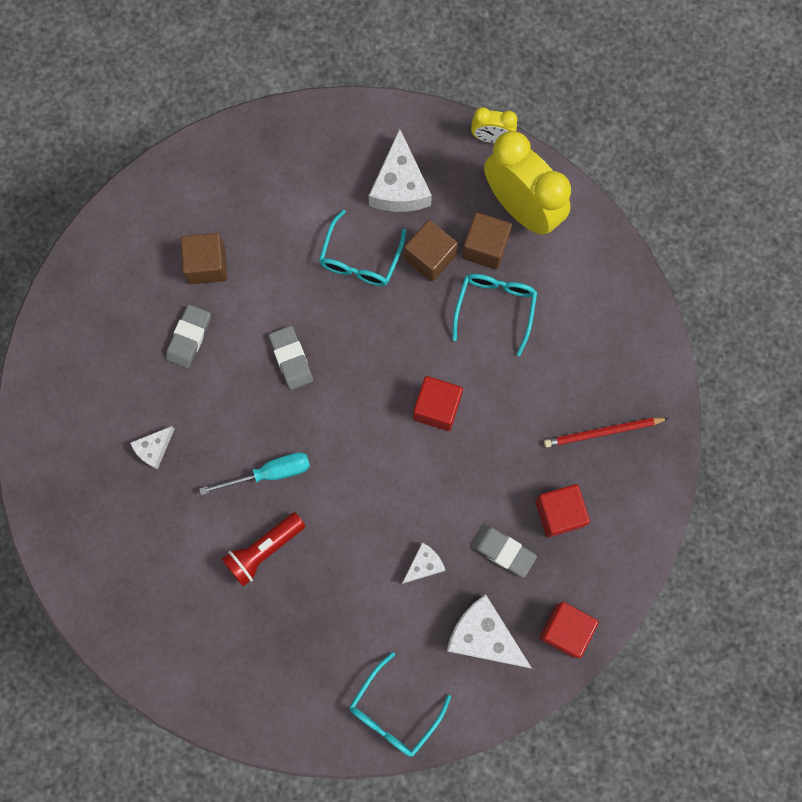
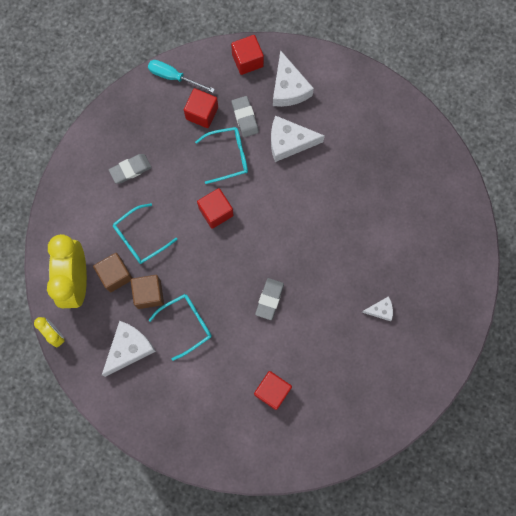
camera: 140 degrees left, 0 degrees up
grey eraser [166,305,211,368] -> grey eraser moved to [109,154,152,184]
brown cube [181,233,227,284] -> red cube [254,371,292,410]
turquoise screwdriver [199,453,310,495] -> turquoise screwdriver moved to [148,60,215,93]
red flashlight [222,512,305,586] -> none
turquoise glasses [349,652,451,756] -> turquoise glasses moved to [195,127,248,184]
white cheese [402,542,445,584] -> white cheese [271,115,325,162], size x1.84
red pencil [544,418,669,447] -> none

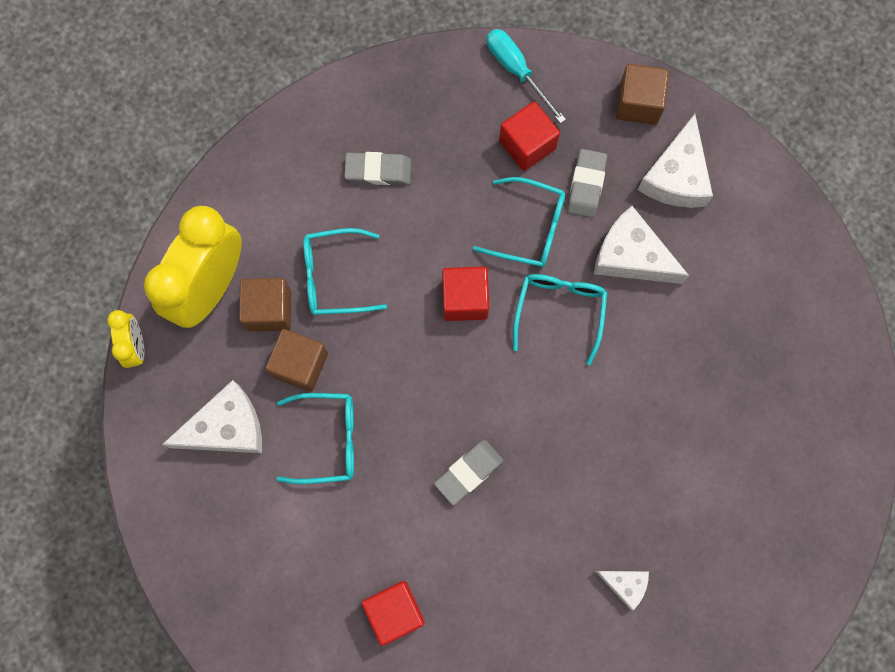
camera: 30 degrees right, 0 degrees up
red cube [231,35,264,75] -> brown cube [616,64,669,125]
none -> turquoise glasses [513,274,608,365]

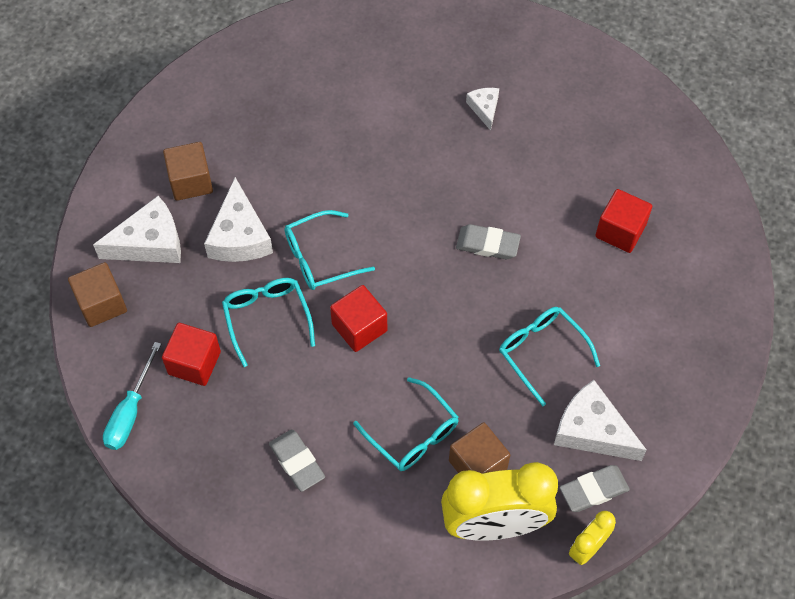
camera: 125 degrees left, 15 degrees down
brown cube [266,329,328,392] -> brown cube moved to [163,142,213,201]
grey eraser [567,149,607,218] -> grey eraser moved to [560,465,630,512]

